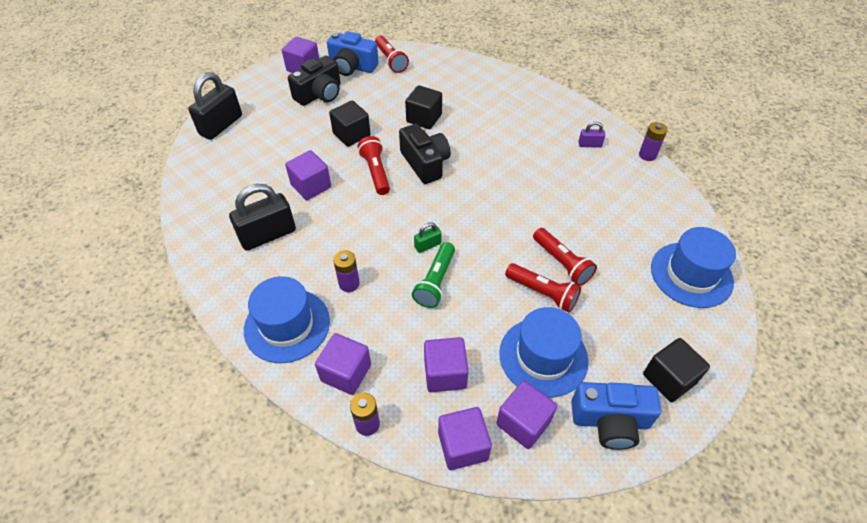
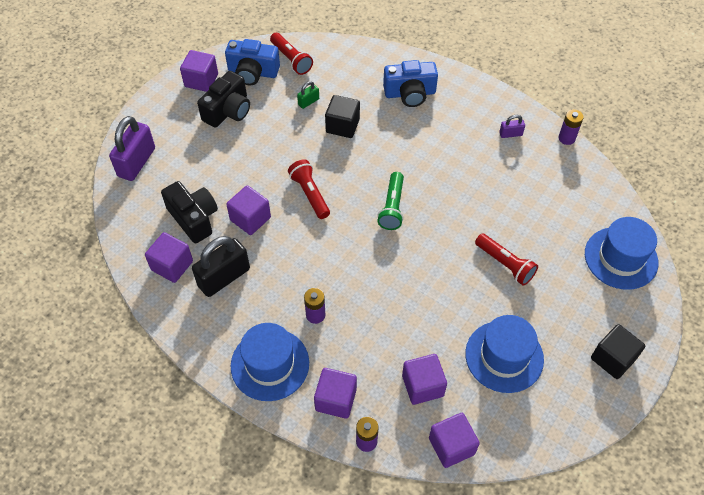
camera: 10 degrees left, 5 degrees up
black padlock [188,72,242,140] -> purple padlock [109,116,155,181]
black cube [329,101,370,147] -> none
black camera [399,124,451,184] -> black camera moved to [161,181,218,243]
green flashlight [412,242,455,308] -> green flashlight moved to [377,172,404,230]
green padlock [414,222,442,253] -> green padlock moved to [297,81,319,109]
purple cube [496,381,557,449] -> purple cube moved to [145,232,193,283]
red flashlight [505,263,581,313] -> none
blue camera [571,382,661,450] -> blue camera moved to [383,60,438,107]

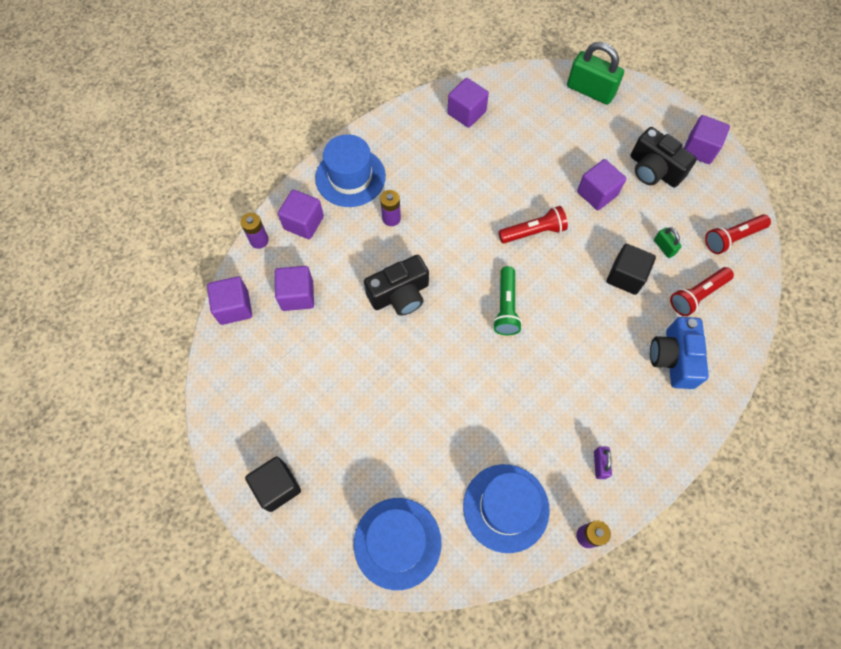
camera: 100 degrees right, 10 degrees up
purple padlock [109,116,155,181] -> green padlock [567,42,624,105]
black camera [161,181,218,243] -> black camera moved to [364,255,429,316]
black padlock [192,236,250,297] -> none
blue camera [225,39,280,86] -> none
purple cube [226,185,271,235] -> purple cube moved to [577,159,626,210]
green flashlight [377,172,404,230] -> green flashlight turned 105 degrees counterclockwise [493,266,522,335]
blue hat [465,315,544,393] -> blue hat moved to [463,464,550,553]
red flashlight [475,233,538,286] -> red flashlight moved to [670,267,734,316]

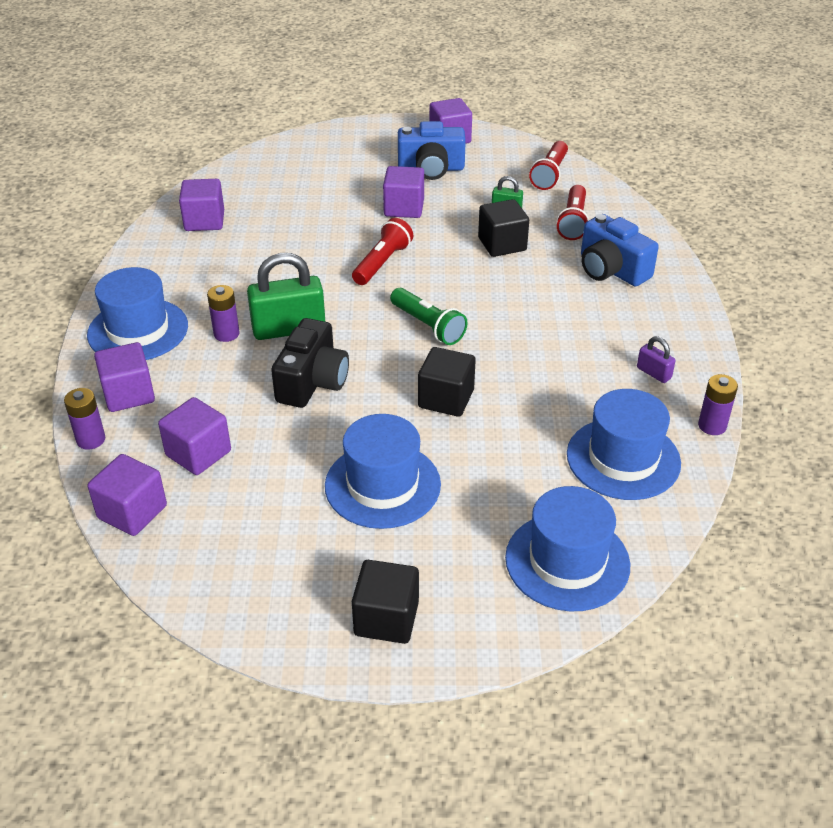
camera: 45 degrees left, 25 degrees down
green padlock [567,42,624,105] -> green padlock moved to [247,253,325,340]
black camera [631,127,697,187] -> blue camera [398,121,466,180]
none -> blue hat [325,414,441,529]
none -> black cube [418,347,476,417]

